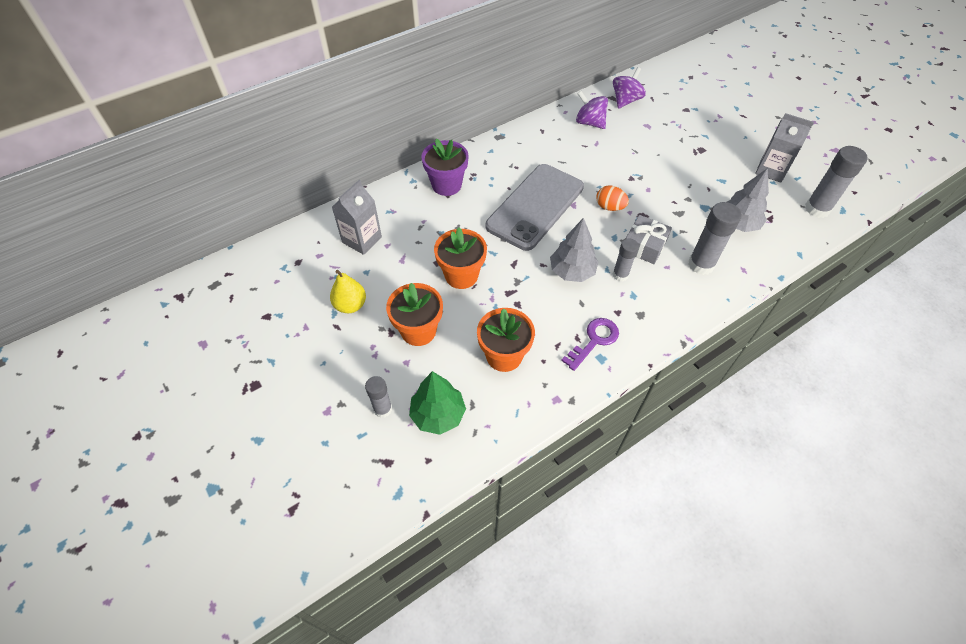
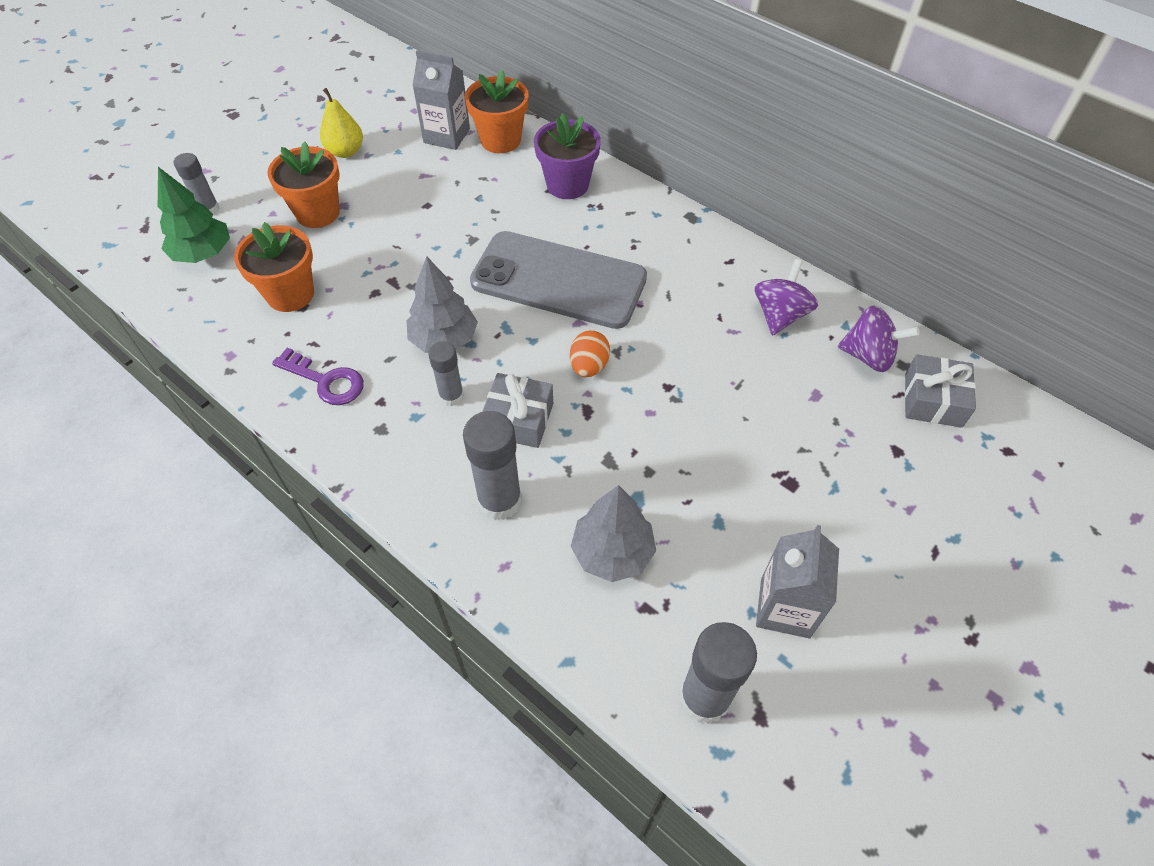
camera: 75 degrees right, 0 degrees up
orange flower pot [434,227,487,289] -> orange flower pot moved to [465,70,528,153]
none -> grey gift [905,354,976,428]

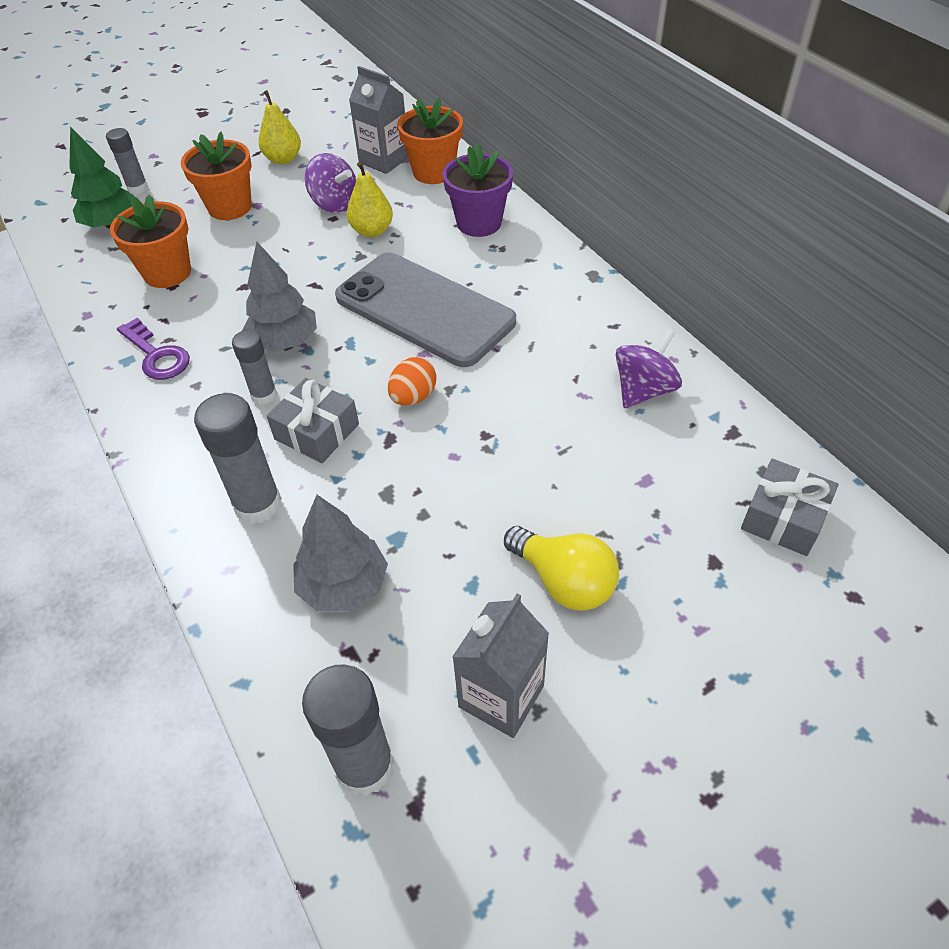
camera: 20 degrees right, 5 degrees down
purple spinning top [838,306,920,372] -> purple spinning top moved to [305,153,356,213]
none -> yellow pear [347,162,393,237]
none -> yellow light bulb [504,526,619,611]

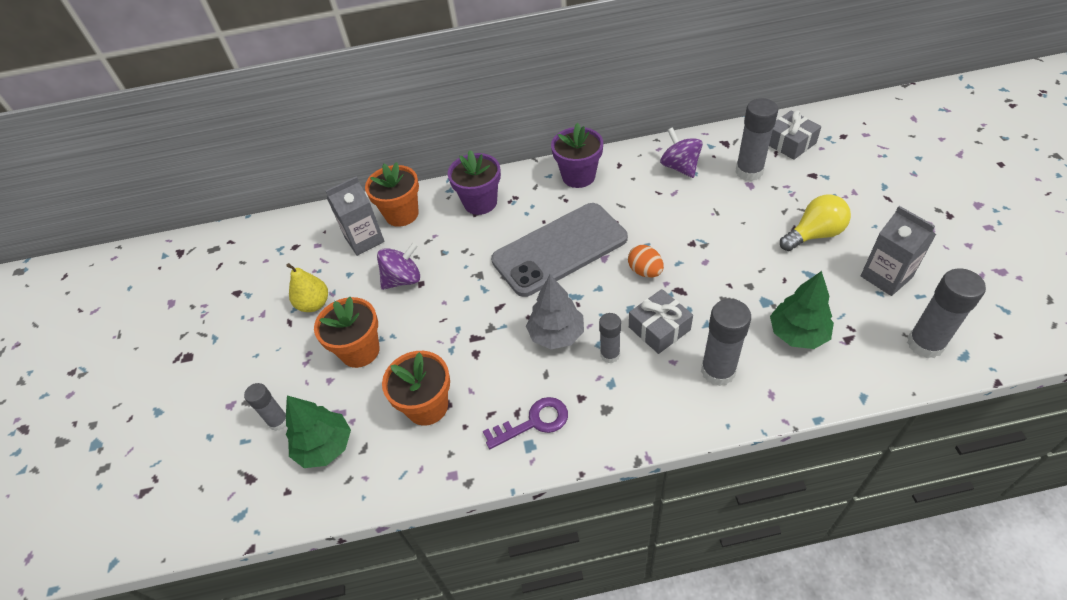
camera: 65 degrees left, 0 degrees up
grey tree [293,495,388,612] -> green tree [770,271,834,349]
yellow pear [347,162,393,237] -> none
none -> purple flower pot [551,123,603,188]
none -> grey glue stick [735,98,778,181]

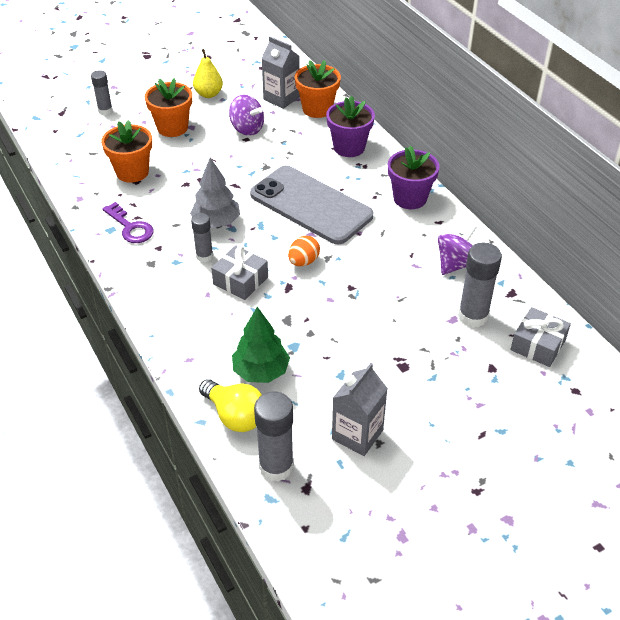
camera: 65 degrees right, 5 degrees down
green tree [286,396,351,468] -> none
grey glue stick [701,299,751,386] -> none
yellow light bulb [780,195,851,251] -> yellow light bulb moved to [199,379,262,432]

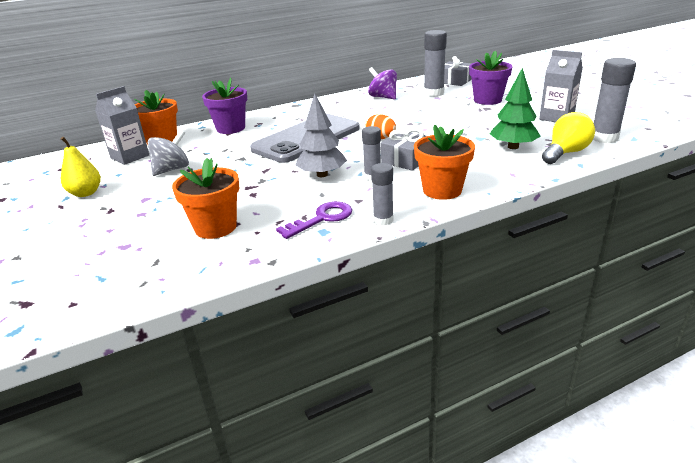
camera: 85 degrees left, 15 degrees down
grey glue stick [91,70,113,115] -> grey glue stick moved to [371,163,393,226]
orange flower pot [145,78,192,137] -> orange flower pot moved to [414,125,475,200]
purple spinning top [229,94,264,136] -> grey spinning top [148,130,189,176]
purple flower pot [388,146,440,209] -> purple flower pot moved to [469,50,512,105]

